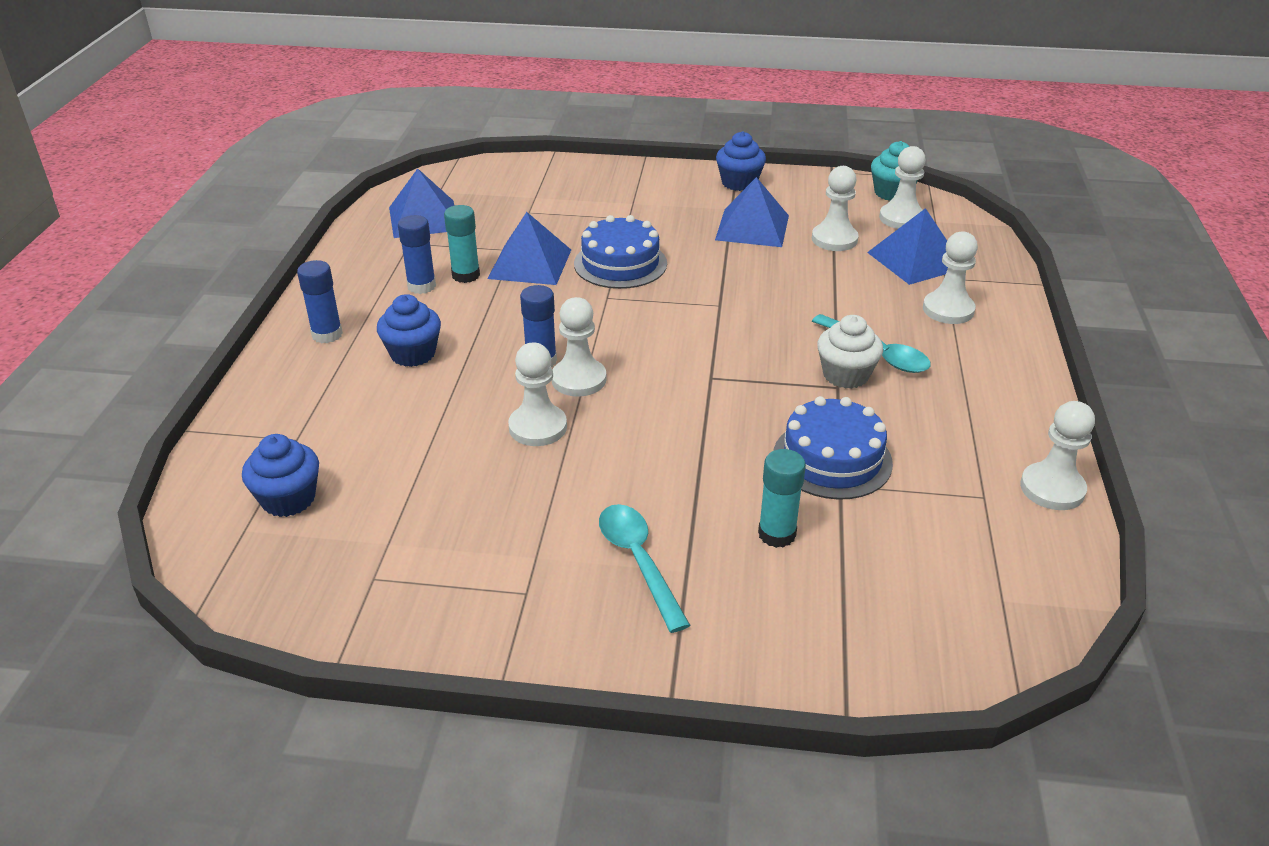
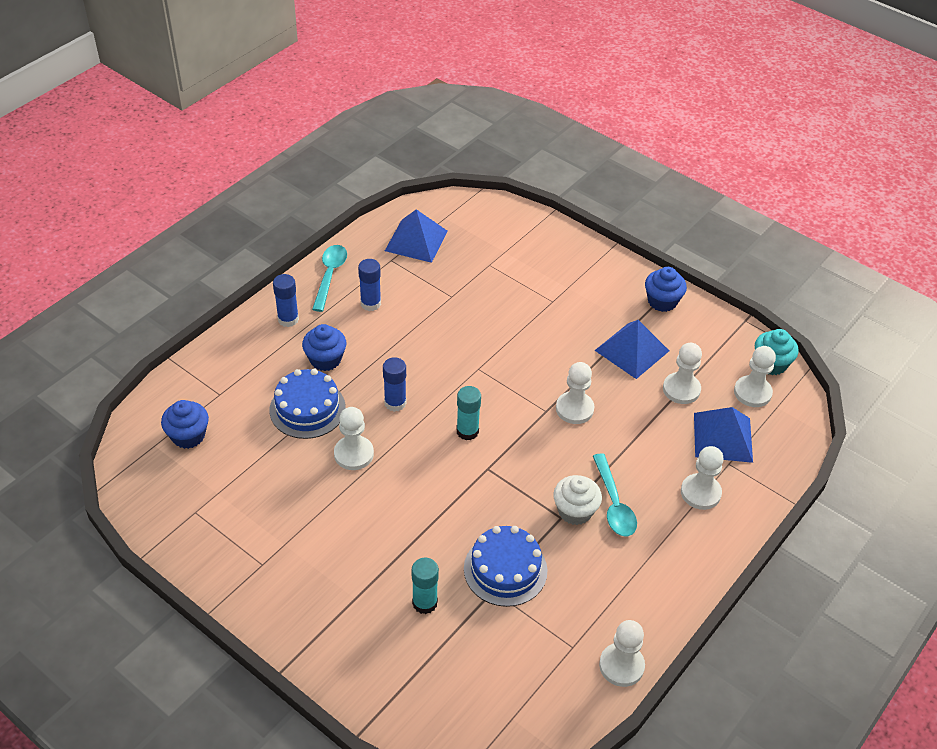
camera: 30 degrees right, 10 degrees up
turquoise glue stick [444,205,480,283] -> turquoise glue stick moved to [456,386,481,440]
blue pyramid [487,212,571,285] -> none
white pawn [552,297,606,397] -> white pawn moved to [556,362,594,424]
blue cake [574,215,667,289] -> blue cake moved to [270,369,346,439]
turquoise spoon [599,504,690,633] -> turquoise spoon moved to [312,245,347,312]

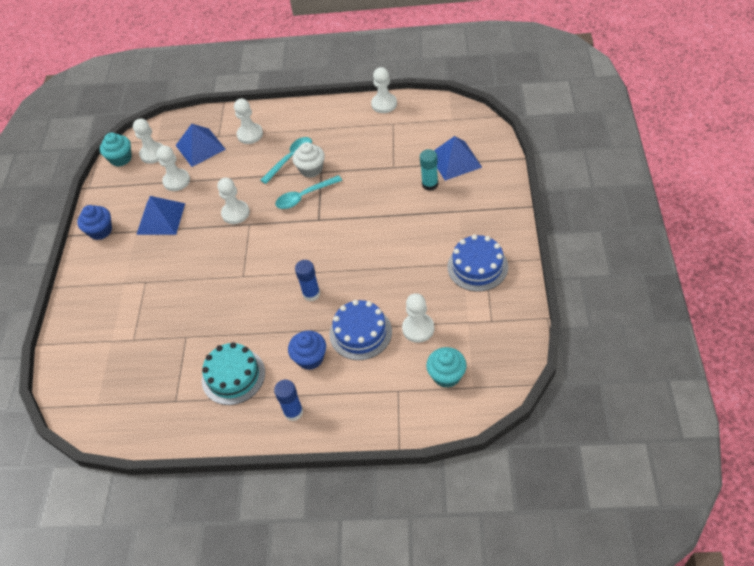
camera: 120 degrees left, 5 degrees up
blue cupcake [161,400,209,449] -> turquoise cupcake [426,347,467,388]
turquoise spoon [312,245,347,312] -> turquoise spoon moved to [275,175,342,209]
white pawn [334,407,374,470] -> white pawn moved to [402,293,434,343]
blue glue stick [358,259,381,311] -> turquoise cake [202,342,265,405]
blue pyramid [385,209,448,263] -> blue pyramid moved to [434,136,482,181]
turquoise glue stick [456,386,481,440] -> none
blue cake [464,526,547,607] -> blue cake moved to [447,234,508,292]

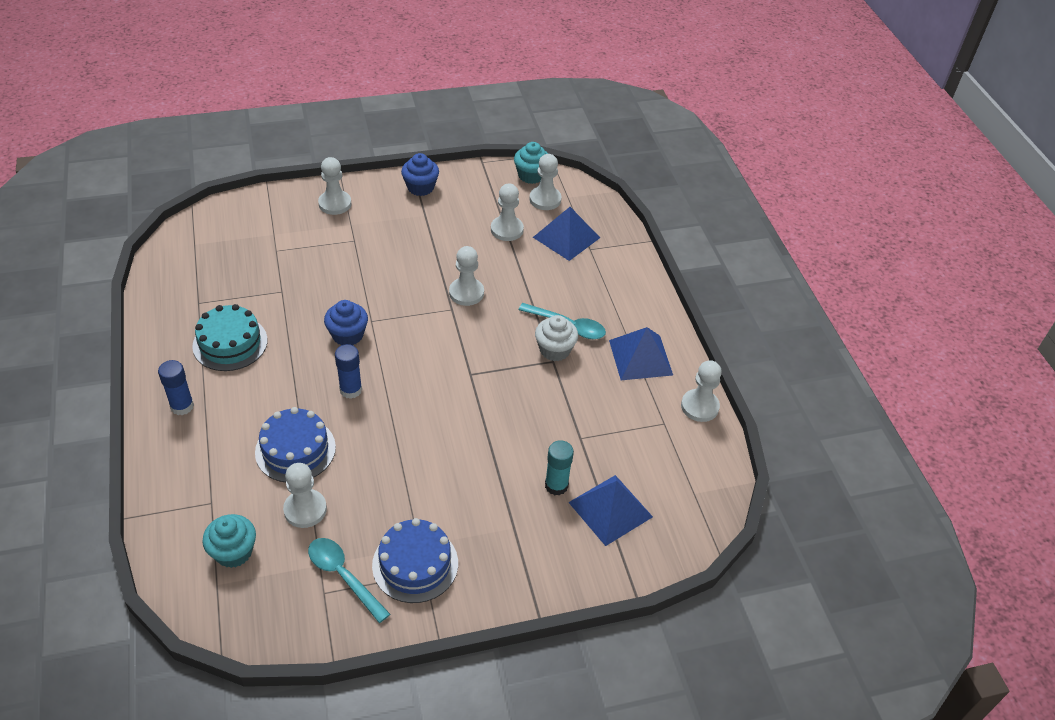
camera: 65 degrees right, 5 degrees down
blue pyramid [136,196,185,235] -> blue pyramid moved to [609,327,673,380]
white pawn [234,99,263,144] -> white pawn moved to [318,157,352,215]
turquoise spoon [275,175,342,209] -> turquoise spoon moved to [308,538,390,623]
blue cupcake [288,331,326,370] -> blue cupcake moved to [324,300,368,345]

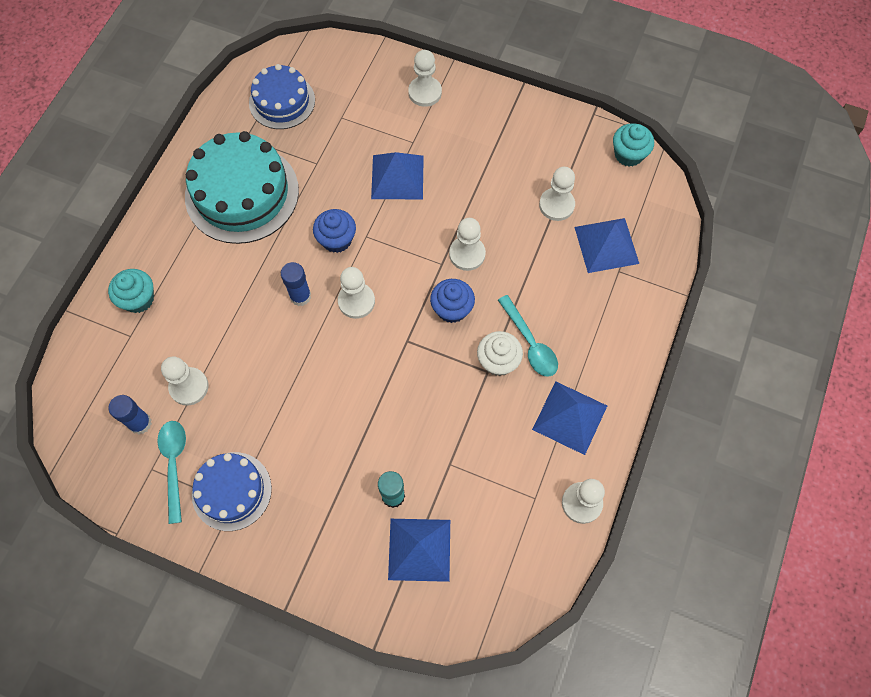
camera: 40 degrees right, 20 degrees up
blue glue stick [158,360,194,415] -> blue glue stick moved to [109,395,152,435]
turquoise cake [192,304,268,371] -> turquoise cake [185,131,299,244], size x1.64
turquoise cupcake [202,514,256,568] -> turquoise cupcake moved to [108,269,154,313]
blue cake [255,407,336,482] -> blue cake moved to [249,64,315,129]
blue cupcake [401,153,439,196] -> blue cupcake moved to [430,279,475,323]
white pawn [530,154,561,210] -> white pawn moved to [338,267,375,319]
none -> blue pyramid [371,152,424,199]

